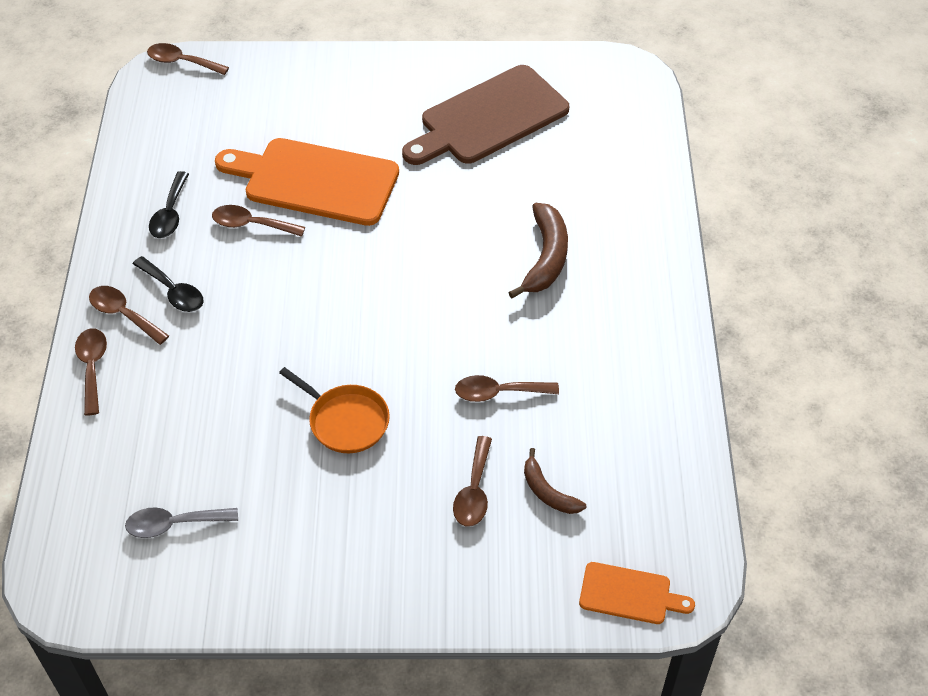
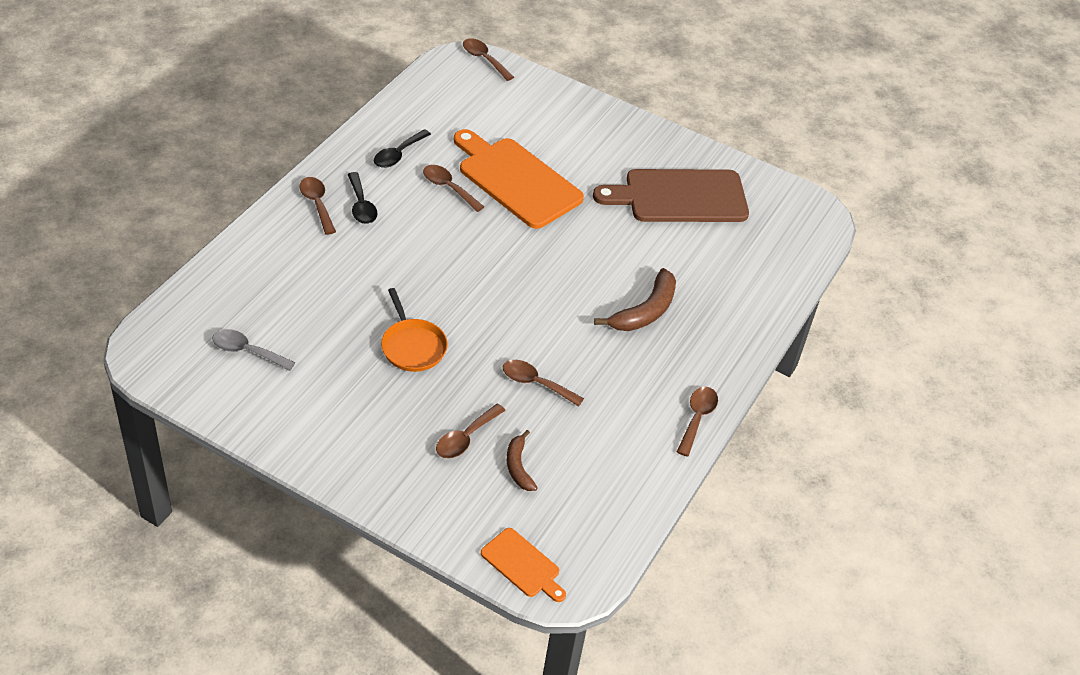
camera: 25 degrees right, 5 degrees down
brown spoon [75,328,107,415] -> brown spoon moved to [677,387,718,457]

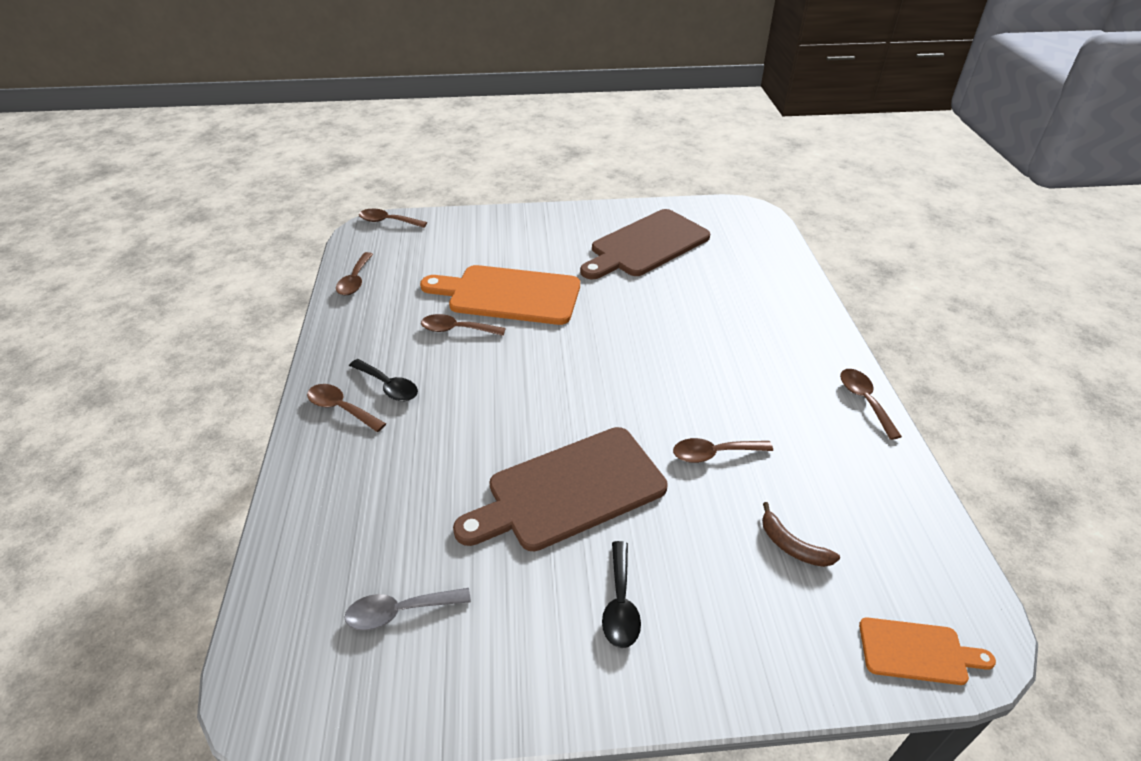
camera: 30 degrees left, 5 degrees down
black spoon [374,129,431,168] -> black spoon moved to [602,541,641,648]
orange pan [381,288,448,372] -> brown cutting board [453,427,668,552]
brown spoon [436,404,506,459] -> brown spoon moved to [336,252,373,295]
brown banana [594,268,676,331] -> none

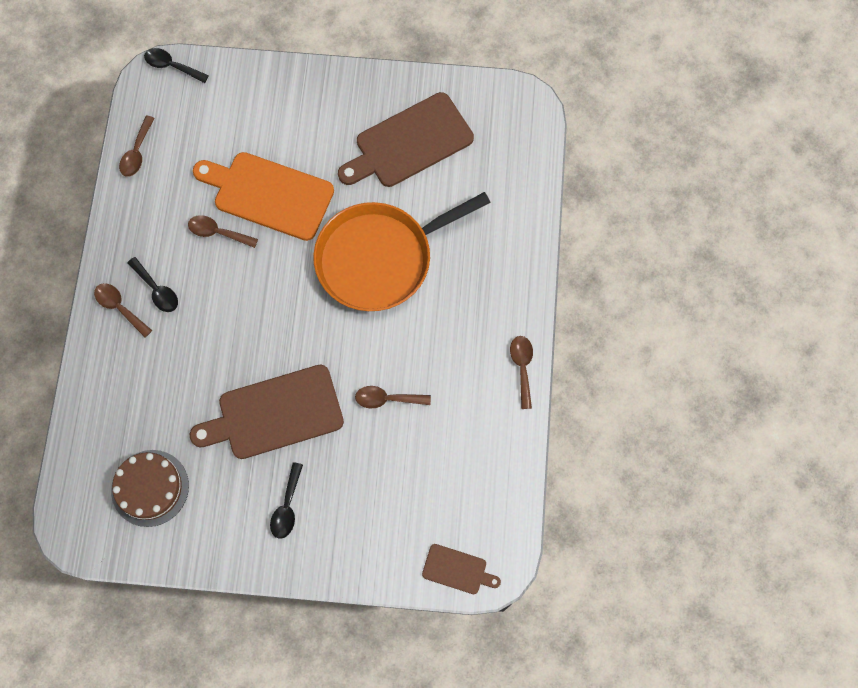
camera: 10 degrees right, 30 degrees up
grey spoon [344,588,471,631] -> brown cake [111,450,189,527]
brown spoon [359,208,427,228] -> black spoon [144,48,209,83]
brown banana [762,502,840,567] -> none
orange cutting board [859,617,996,685] -> brown cutting board [422,544,501,594]
none -> orange pan [313,192,491,311]

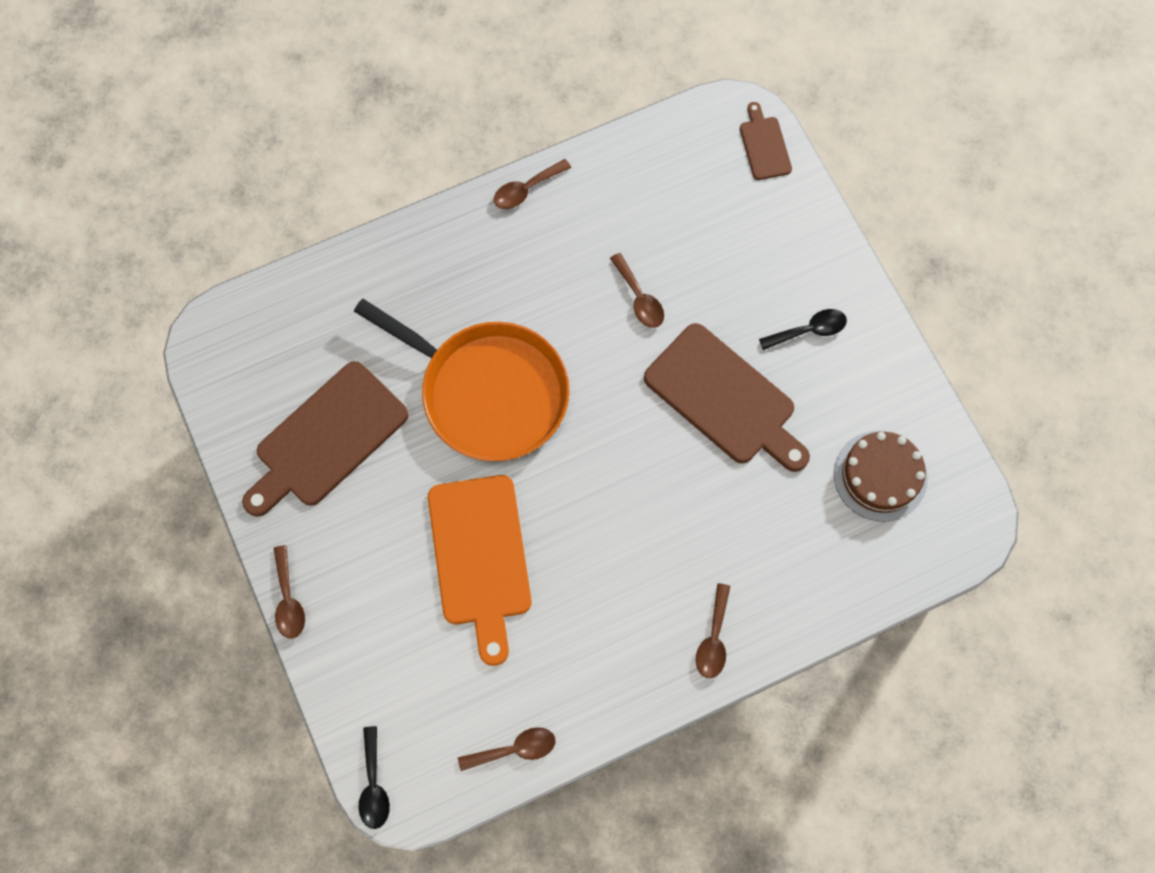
camera: 120 degrees left, 0 degrees up
black spoon [128,257,178,312] -> none
brown spoon [188,215,258,248] -> brown spoon moved to [273,545,305,638]
brown cutting board [338,92,474,187] -> brown cutting board turned 105 degrees clockwise [242,361,408,517]

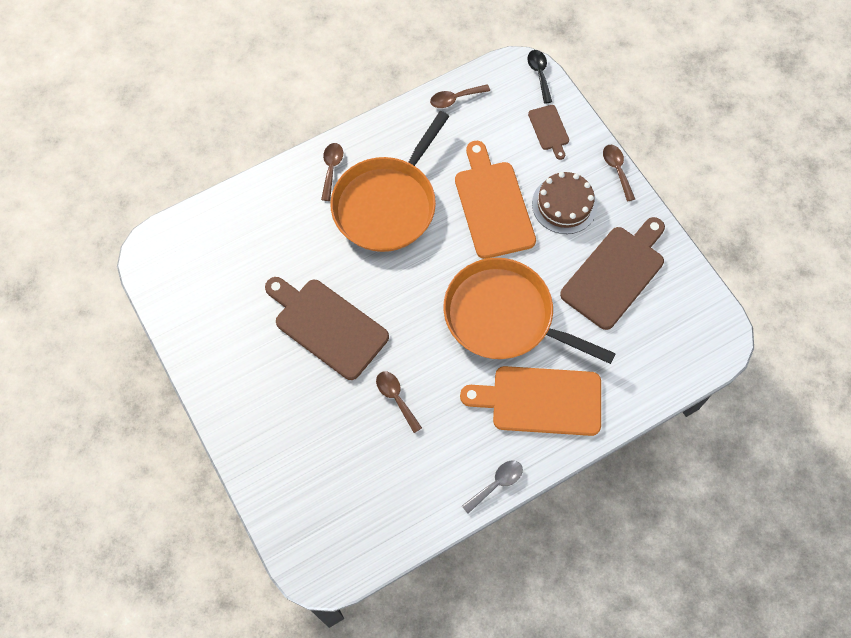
camera: 175 degrees right, 5 degrees down
brown spoon [494,159,571,209] -> grey spoon [462,460,523,514]
brown cutting board [740,102,792,180] -> brown cutting board moved to [528,105,569,160]
black spoon [759,309,847,350] -> none
brown cake [834,431,928,522] -> brown cake moved to [532,172,597,234]
none -> orange pan [330,111,450,252]
none -> orange cutting board [460,366,601,436]

